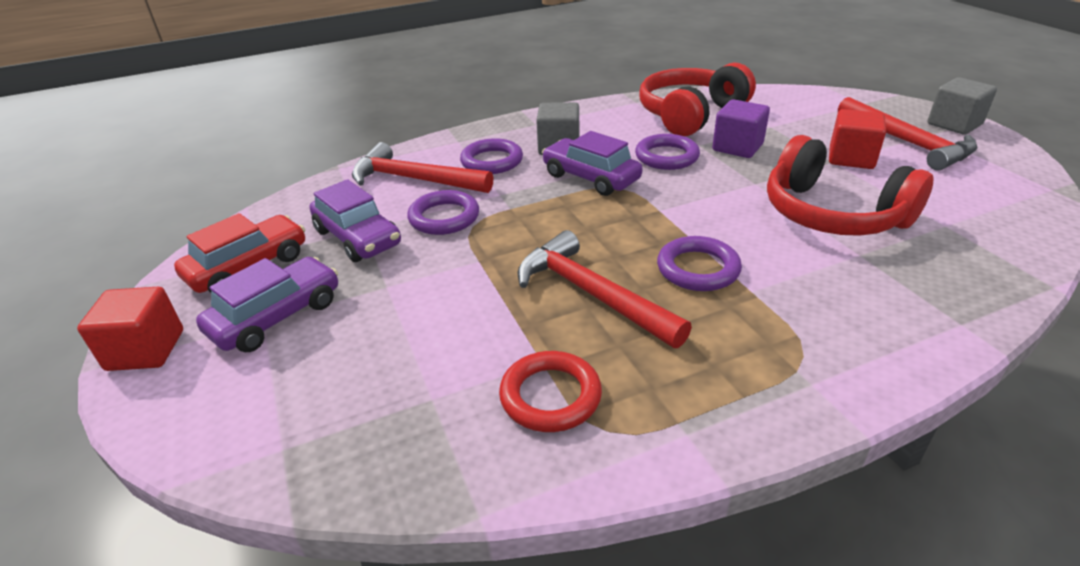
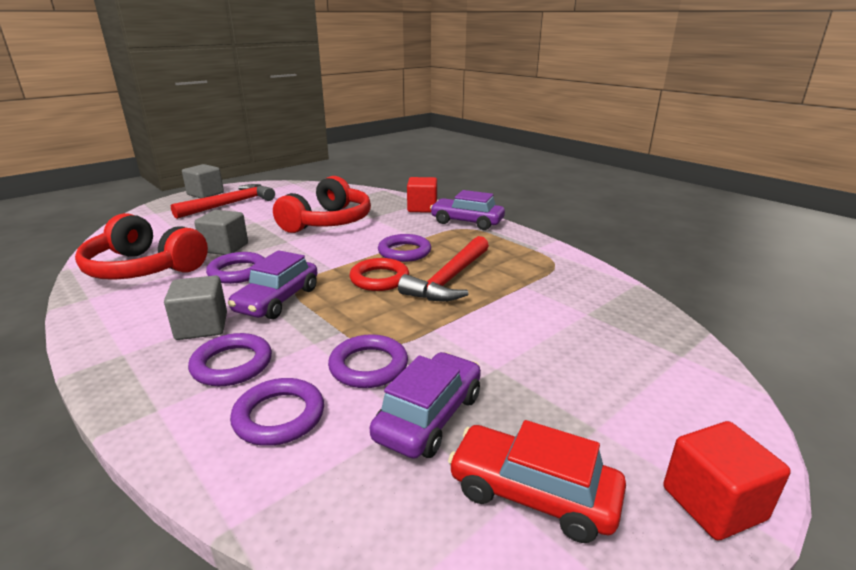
camera: 110 degrees left, 10 degrees down
purple car [196,257,338,352] -> purple car moved to [430,190,505,230]
red hammer [352,142,493,193] -> purple ring [230,378,324,446]
red ring [499,351,602,432] -> red ring moved to [350,258,409,291]
purple cube [712,99,770,158] -> grey cube [194,210,248,255]
red cube [829,109,886,169] -> red cube moved to [407,177,437,213]

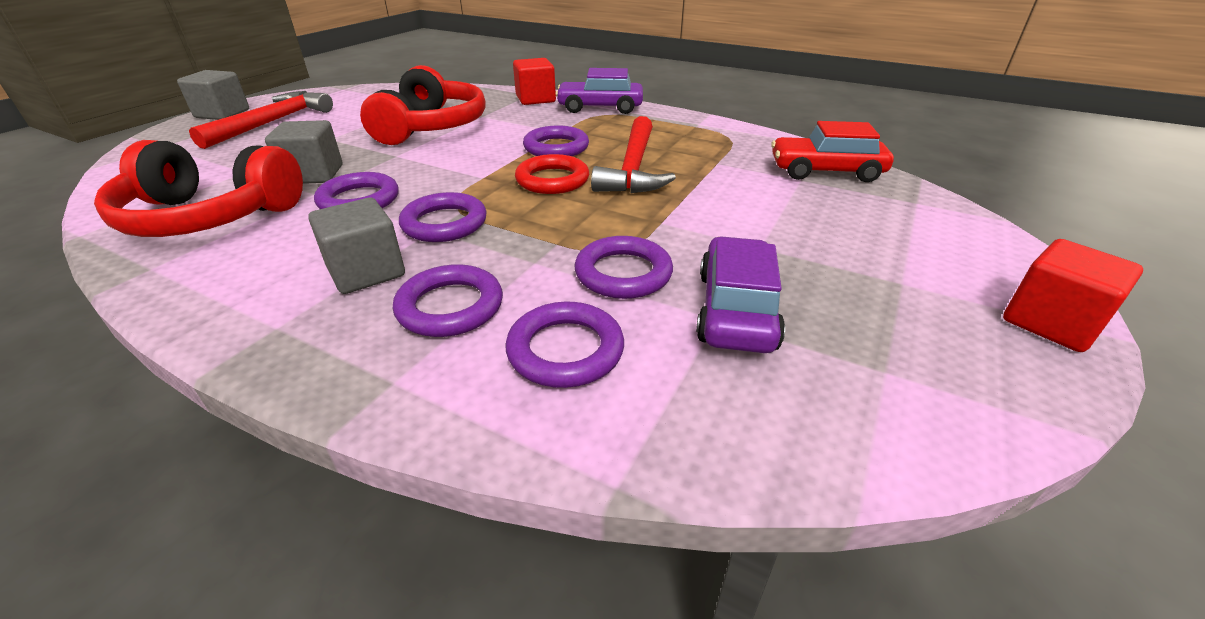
camera: 20 degrees left, 10 degrees up
purple car [228,250,317,319] -> purple ring [399,192,487,242]
red car [448,420,626,543] -> red car moved to [771,121,894,182]

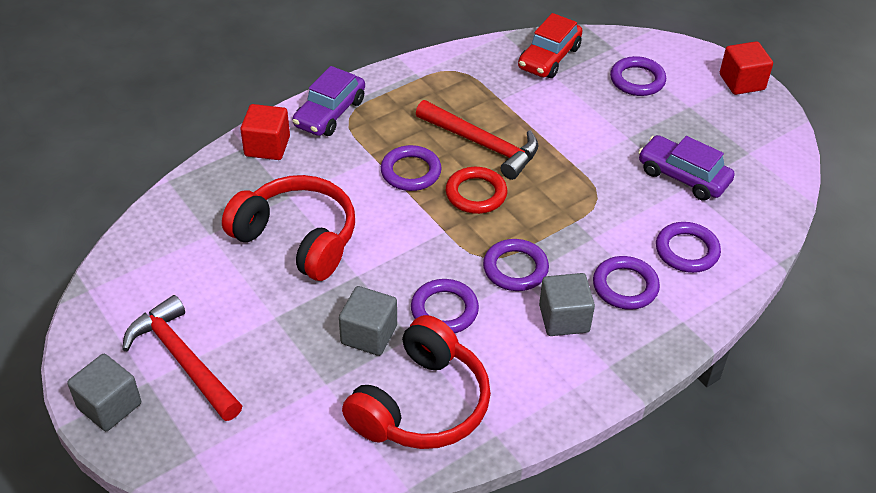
camera: 65 degrees left, 10 degrees up
purple ring [575,236,673,299] -> purple ring moved to [610,56,666,96]

